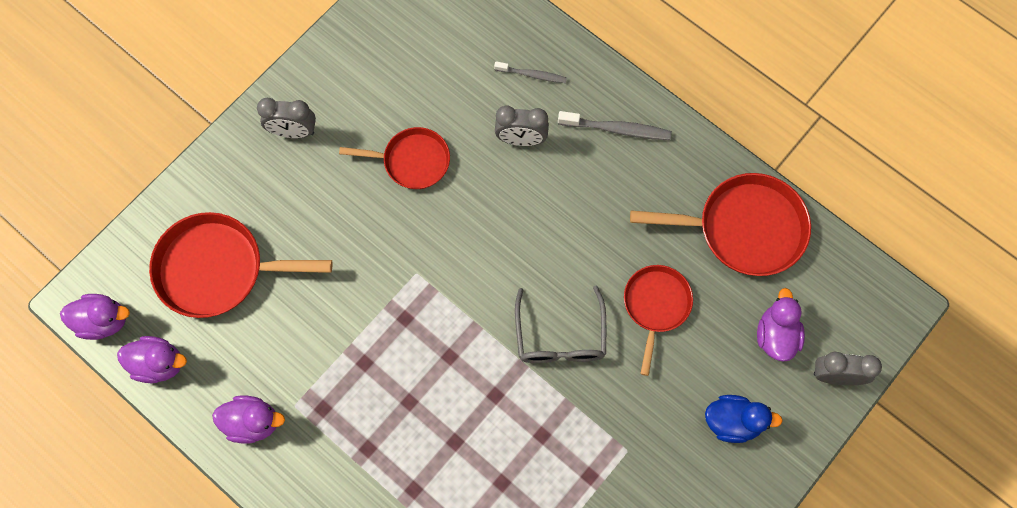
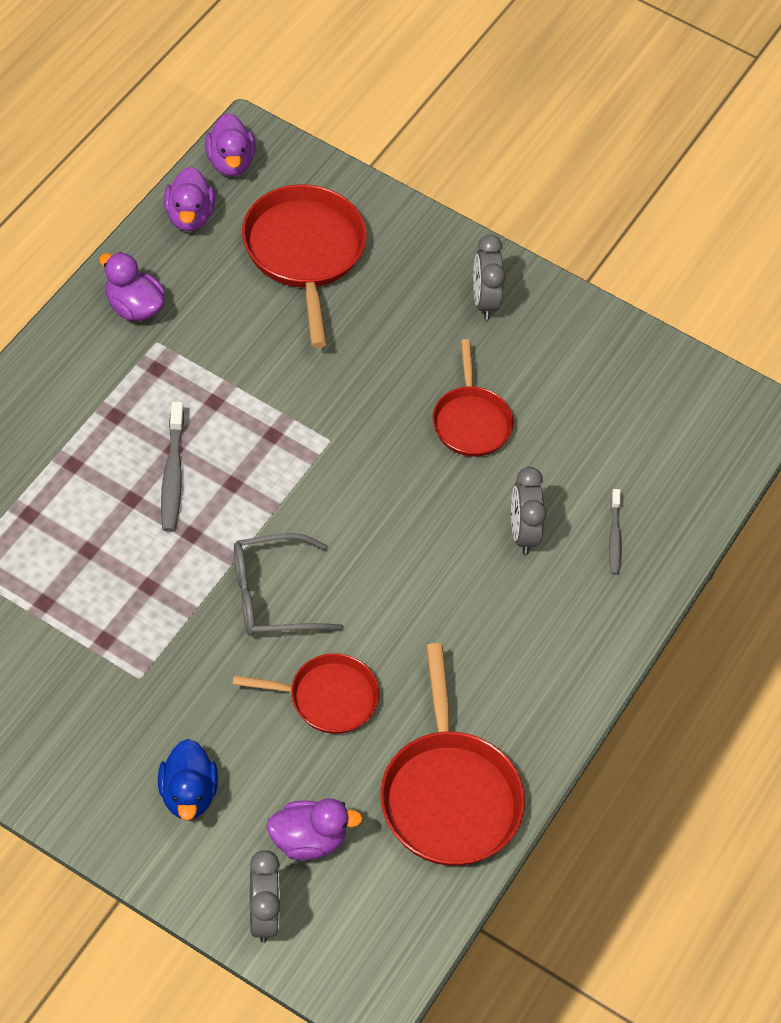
camera: 75 degrees right, 15 degrees down
purple duck [212,395,285,444] -> purple duck turned 135 degrees clockwise [99,252,165,321]
grey toothbrush [558,111,672,140] -> grey toothbrush moved to [161,401,184,532]

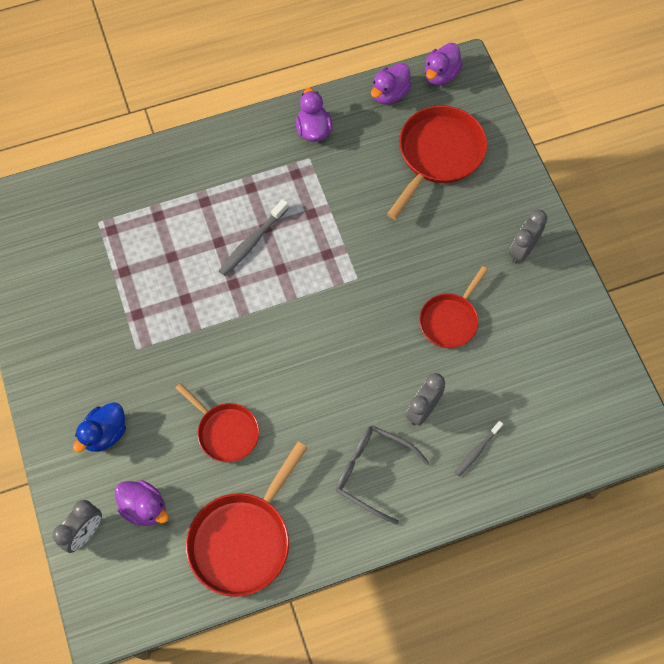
camera: 45 degrees right, 10 degrees up
grey glasses [234,533,343,636] -> grey glasses moved to [336,425,429,525]

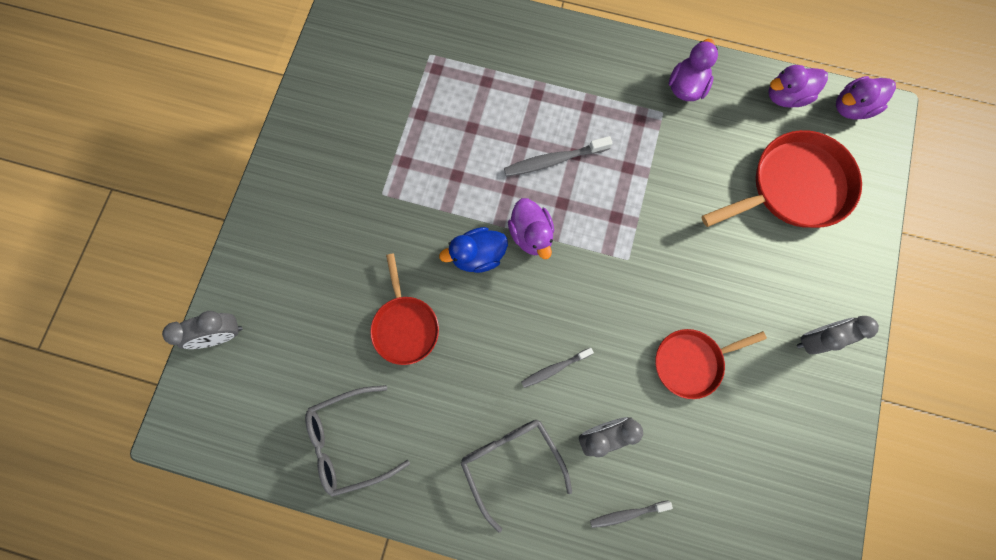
camera: 35 degrees right, 10 degrees up
blue duck [73,402,126,452] -> blue duck moved to [439,227,508,273]
purple duck [115,480,169,526] -> purple duck moved to [508,198,554,259]
red pan [186,442,308,597] -> grey glasses [305,385,410,497]
none -> grey toothbrush [521,348,594,388]

